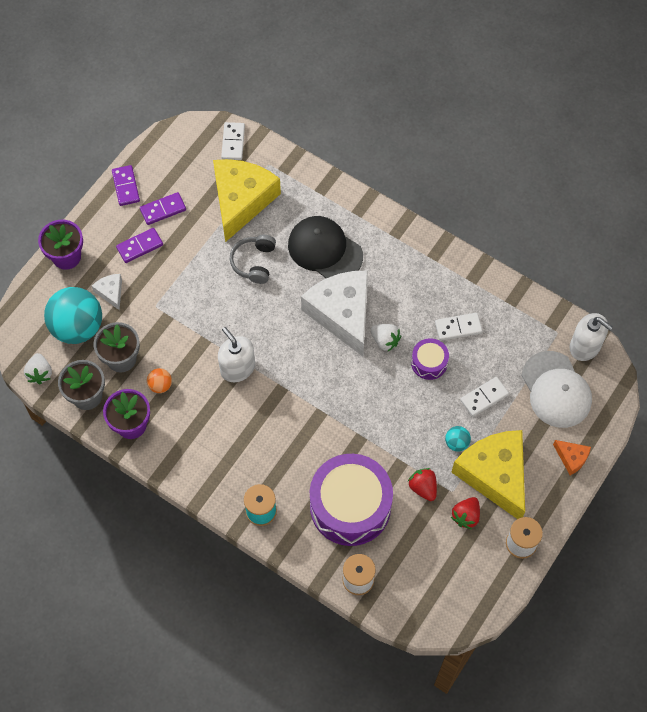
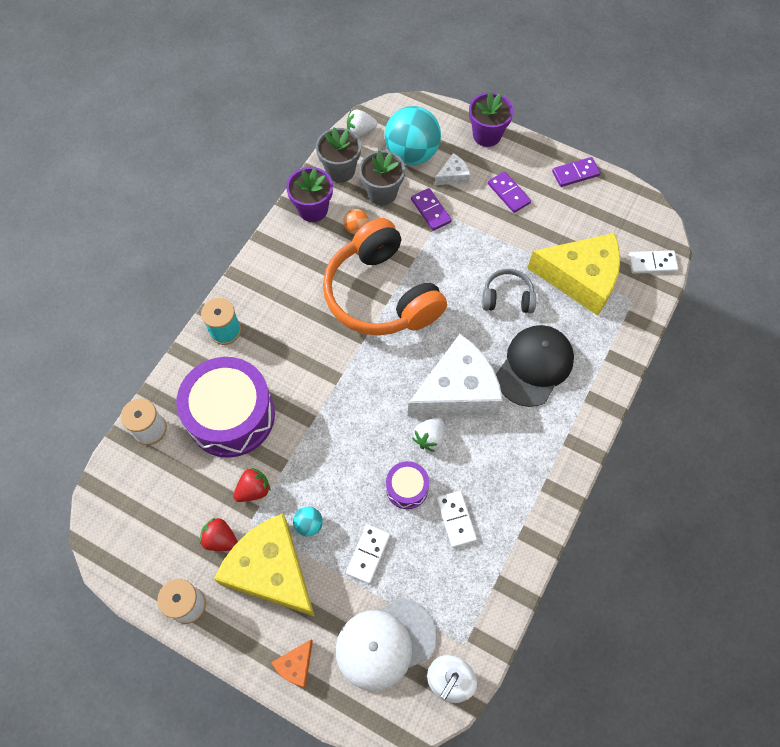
camera: 85 degrees right, 0 degrees up
purple domino [140,192,186,225] -> purple domino moved to [411,188,452,231]
white soap dispenser [218,327,255,382] -> orange headphones [323,218,447,336]
yellow cheese [451,430,525,519] -> yellow cheese turned 105 degrees counterclockwise [214,513,315,617]
white domino [460,377,509,417] -> white domino turned 60 degrees clockwise [346,524,390,584]

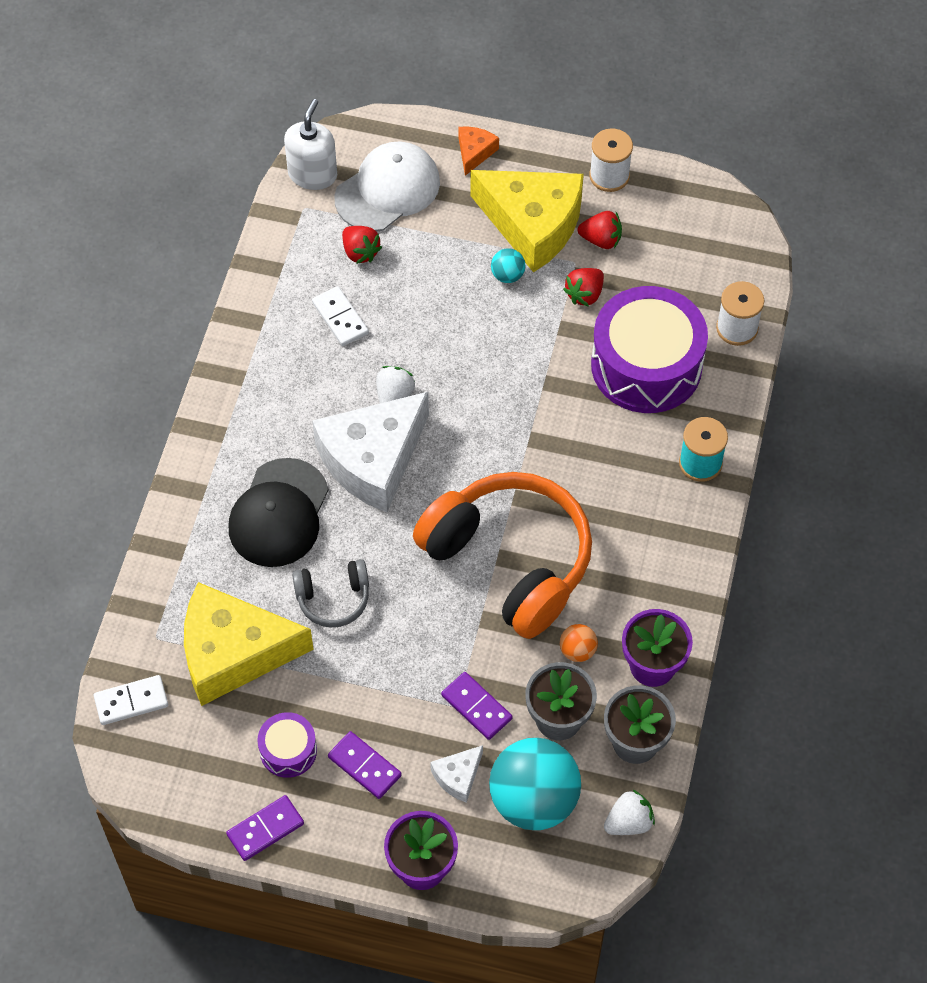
camera: 165 degrees right, 5 degrees down
white domino [346,524,390,584] -> none
purple drum [386,461,429,509] -> purple drum moved to [257,712,317,778]
none -> red strawberry [342,226,382,264]

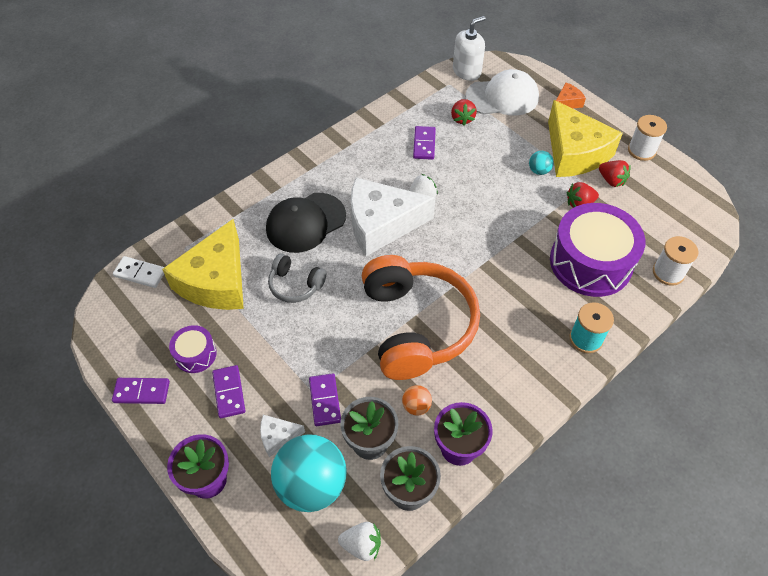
camera: 35 degrees right, 5 degrees down
yellow cheese [184,582,314,706] -> yellow cheese turned 105 degrees counterclockwise [162,219,244,310]
white domino [312,286,369,346] -> purple domino [413,126,436,160]

